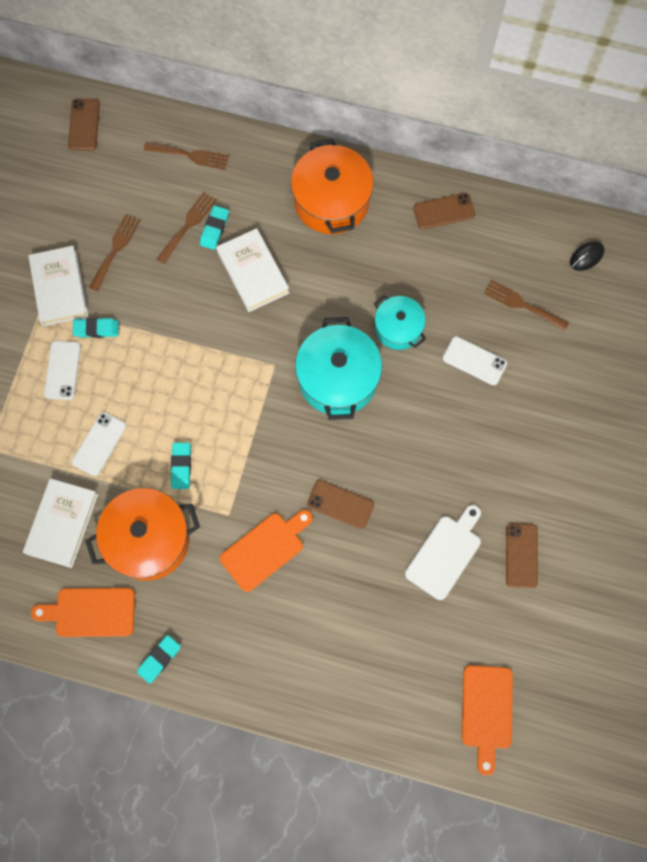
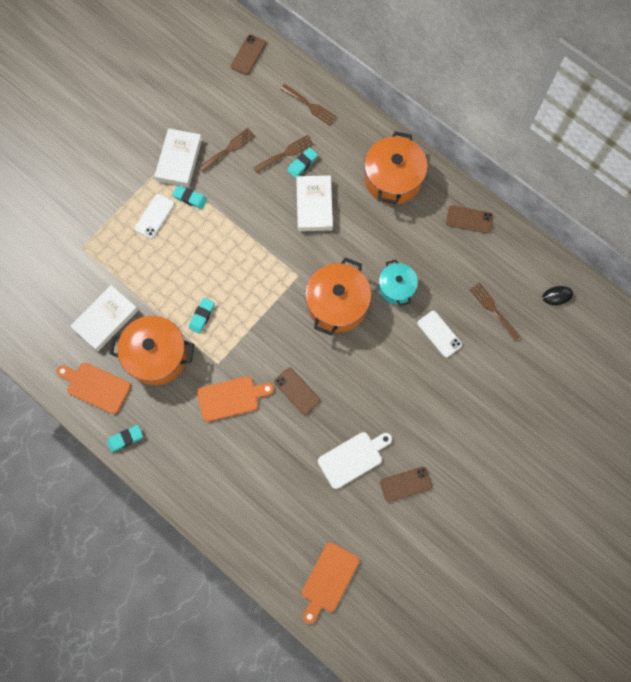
camera: 25 degrees right, 0 degrees up
white phone [72,412,126,476] -> none
turquoise pot [295,317,382,420] -> orange pot [305,257,372,335]
brown phone [506,523,538,588] -> brown phone turned 45 degrees clockwise [380,467,432,502]

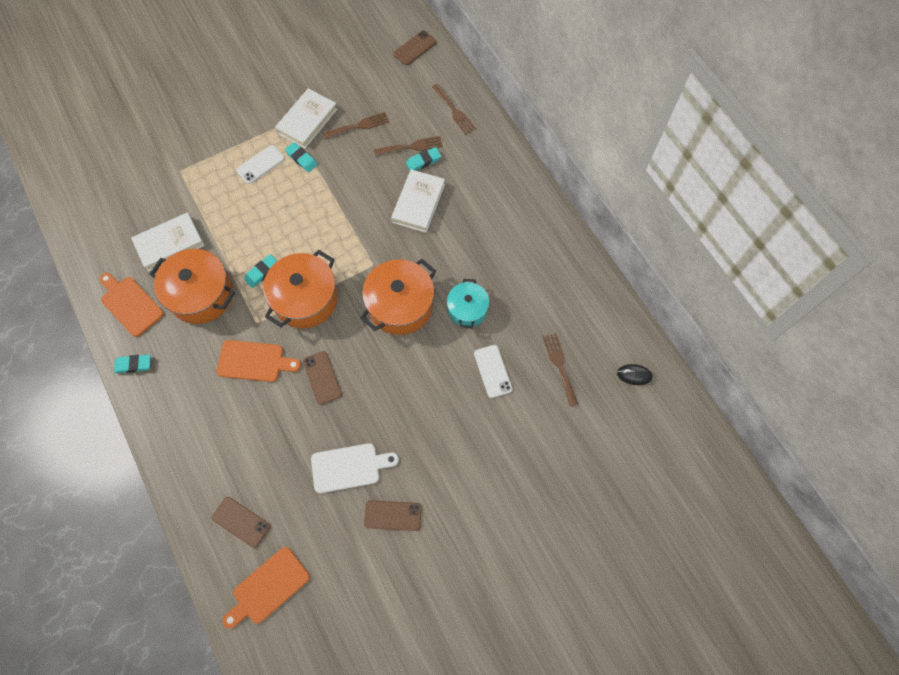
camera: 20 degrees right, 5 degrees down
orange pot [364,131,428,204] -> orange pot moved to [263,250,338,328]
brown phone [446,205,493,233] -> brown phone moved to [212,497,270,548]

